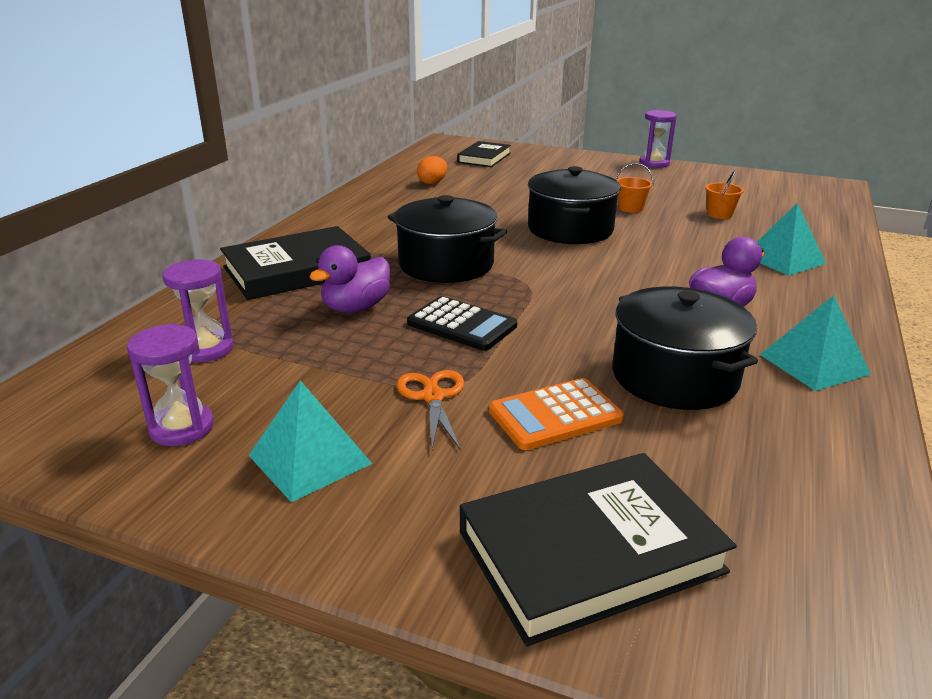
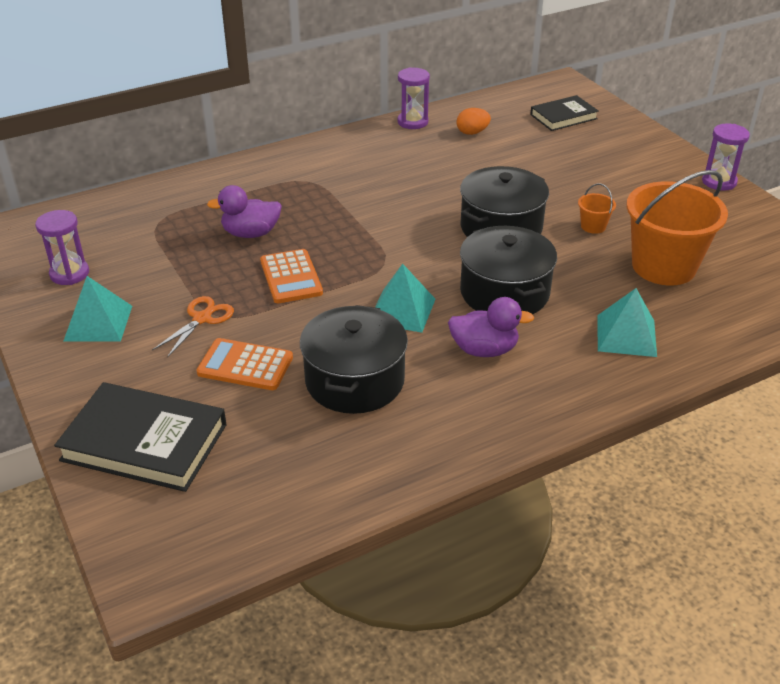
camera: 40 degrees right, 10 degrees up
purple hourglass [162,260,234,363] -> purple hourglass moved to [397,67,430,129]
black book [220,226,371,300] -> none
black pot [388,195,507,283] -> black pot moved to [460,226,557,314]
black calculator [407,296,517,351] -> orange calculator [260,249,323,303]
orange bucket [705,170,744,219] -> orange bucket [626,170,728,285], size x2.42
turquoise pyramid [760,295,871,391] -> turquoise pyramid moved to [375,264,435,333]

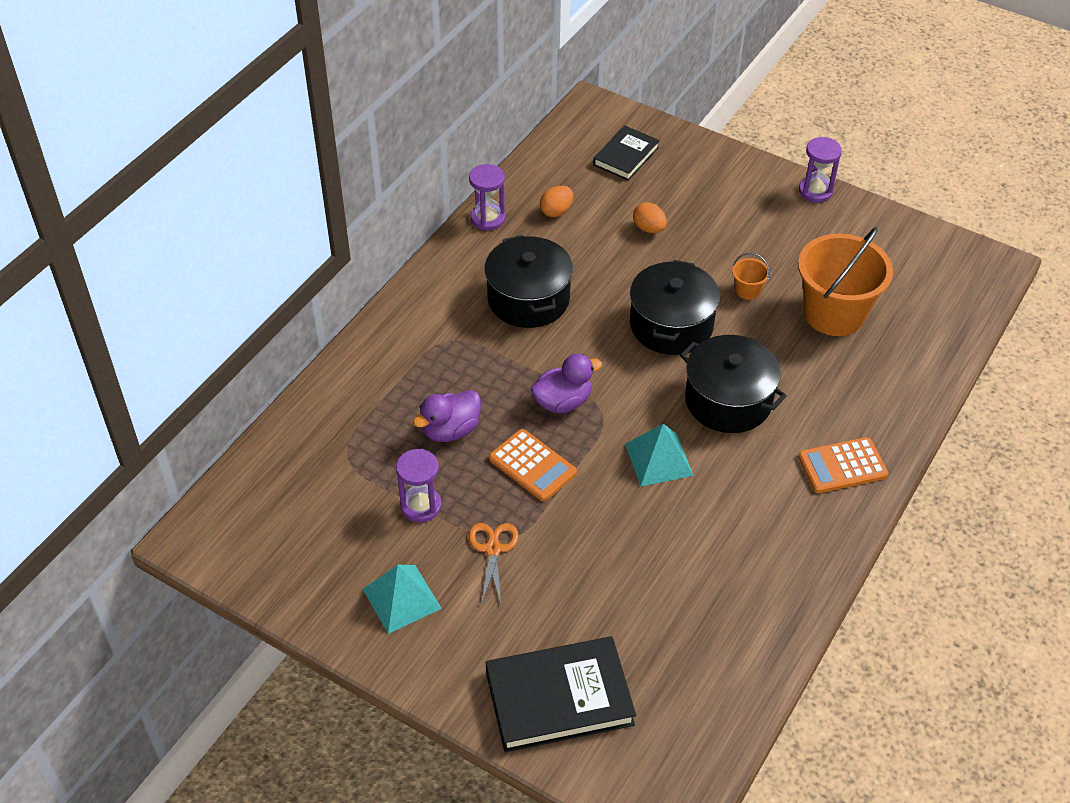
camera: 30 degrees left, 10 degrees up
purple hourglass [35,210,89,285] -> purple hourglass moved to [396,449,442,522]
orange calculator [197,338,293,390] -> orange calculator moved to [798,437,888,493]
black pot [300,305,408,414] -> black pot moved to [485,235,573,328]
purple duck [448,297,535,357] -> purple duck moved to [531,354,602,413]
turquoise pyramid [597,288,657,357] -> none
none -> orange egg [633,202,667,233]

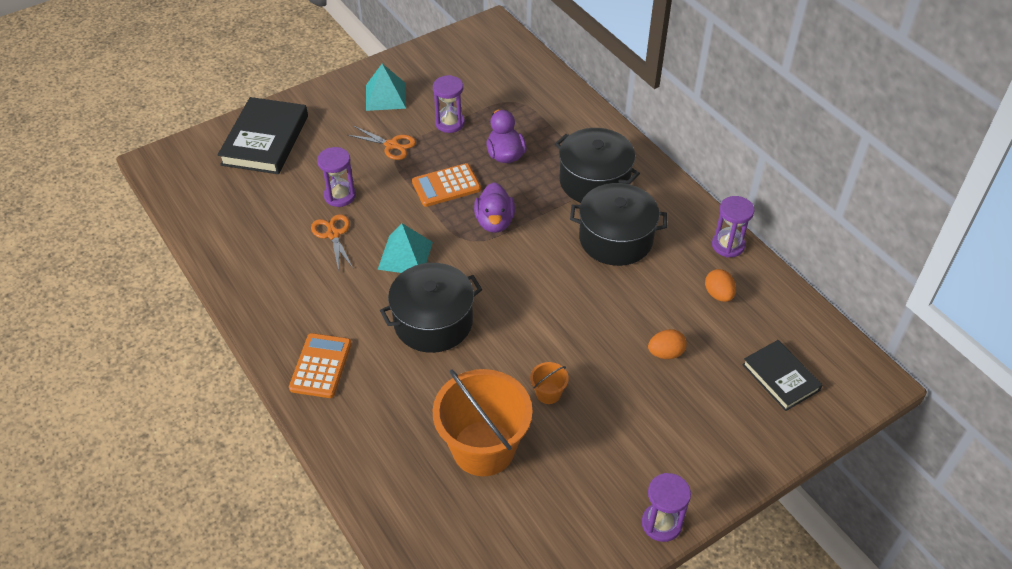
camera: 115 degrees right, 0 degrees up
black pot [630,260,720,355] -> black pot moved to [555,128,640,203]
none -> orange scissors [311,214,353,271]
none -> purple hourglass [317,147,356,207]

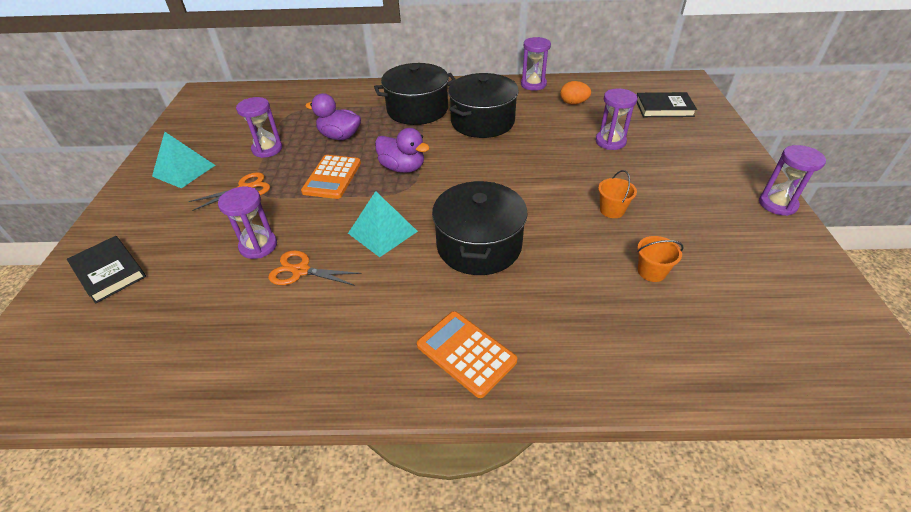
camera: 55 degrees left, 5 degrees down
black book [218,97,308,174] -> black book [67,236,146,304], size x0.62
orange bucket [433,369,533,476] -> orange bucket [637,236,683,282], size x0.41
orange egg [648,329,687,359] -> purple hourglass [596,88,637,150]

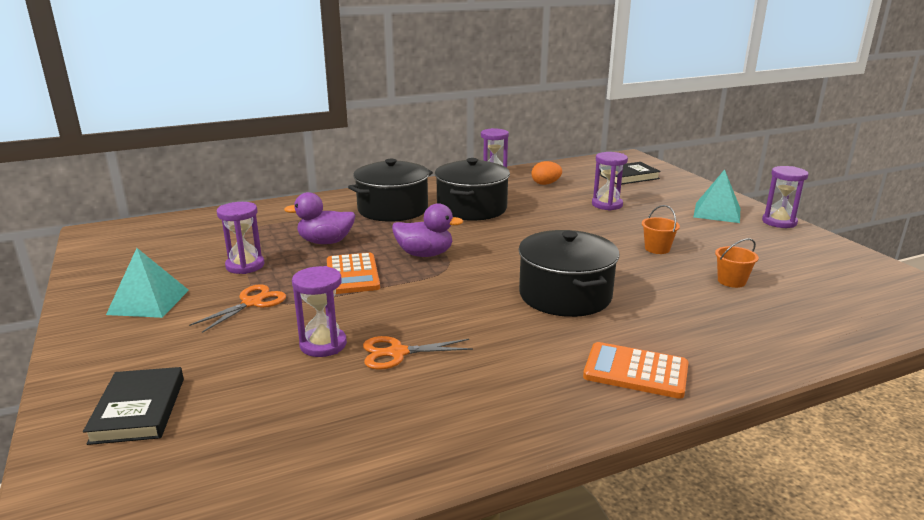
camera: 25 degrees left, 20 degrees down
black book [67,236,146,304] -> black book turned 60 degrees clockwise [83,367,184,445]
turquoise pyramid [348,191,418,257] -> turquoise pyramid moved to [693,169,740,223]

